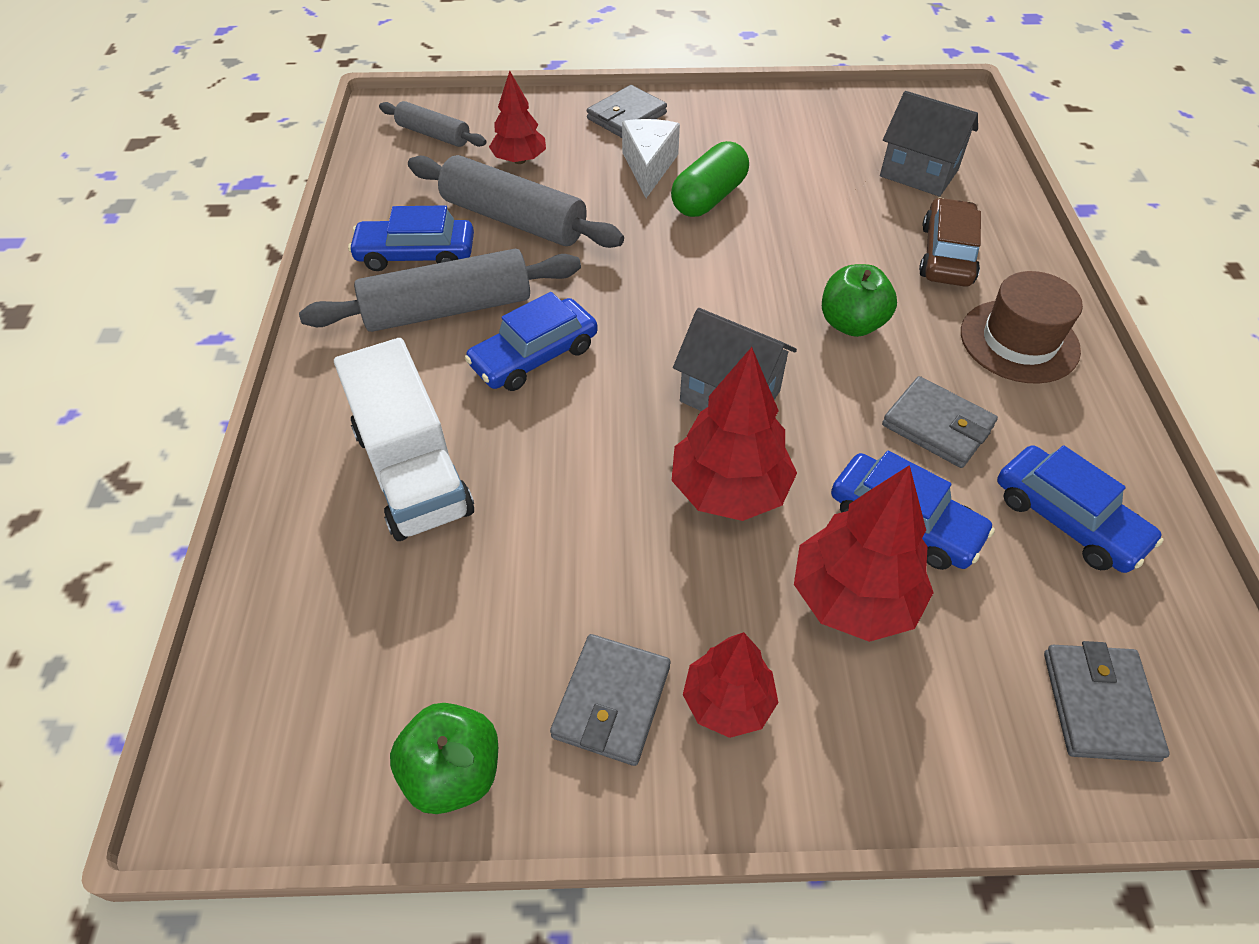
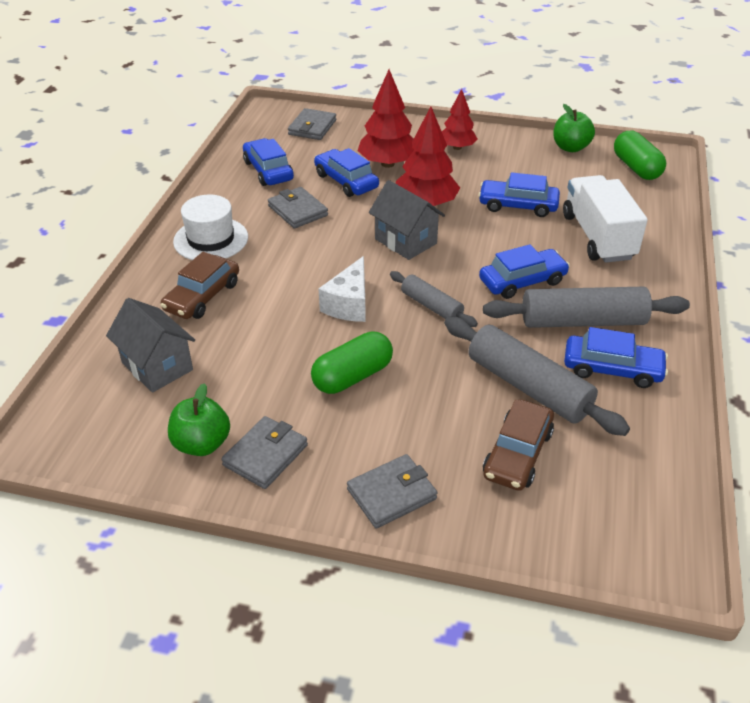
camera: 165 degrees left, 10 degrees down
grey rolling pin [379,101,486,147] -> grey rolling pin moved to [390,271,478,327]
red tree [489,71,546,164] -> brown car [483,399,554,491]
grey wallet [550,634,670,766] -> grey wallet moved to [221,416,308,489]
white cheese [622,119,680,198] -> white cheese moved to [318,256,366,322]
green apple [822,264,897,337] -> green apple moved to [168,384,230,456]
brown hat [961,271,1083,384] -> white hat [173,194,248,260]
none -> blue car [478,172,560,217]
none -> green capsule [614,131,666,180]

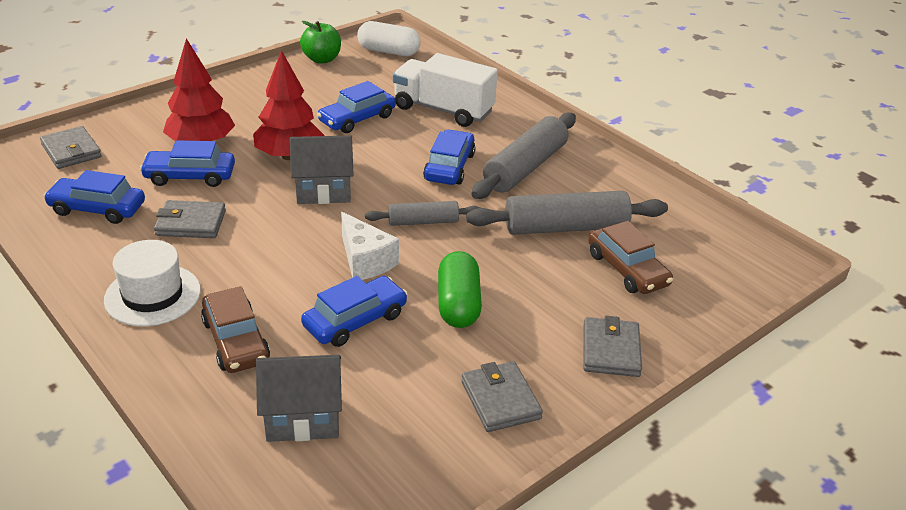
camera: 55 degrees left, 5 degrees down
green apple [168,384,230,456] -> none
red tree [442,89,477,150] -> none
blue car [564,327,668,388] -> blue car moved to [301,276,408,347]
green capsule [614,131,666,180] -> white capsule [357,21,421,56]

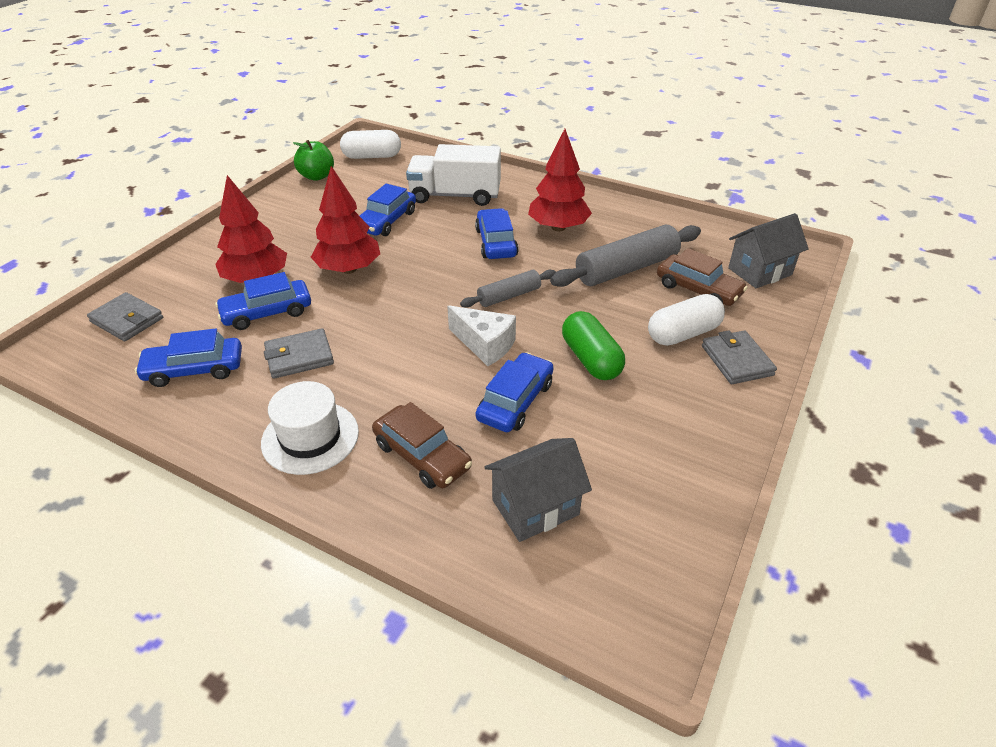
camera: 20 degrees left, 5 degrees up
grey house [290,135,353,204] -> grey house moved to [728,213,809,288]
grey wallet [461,361,543,432] -> none
grey rolling pin [471,112,576,199] -> red tree [528,129,592,231]
none -> white capsule [648,294,725,346]

